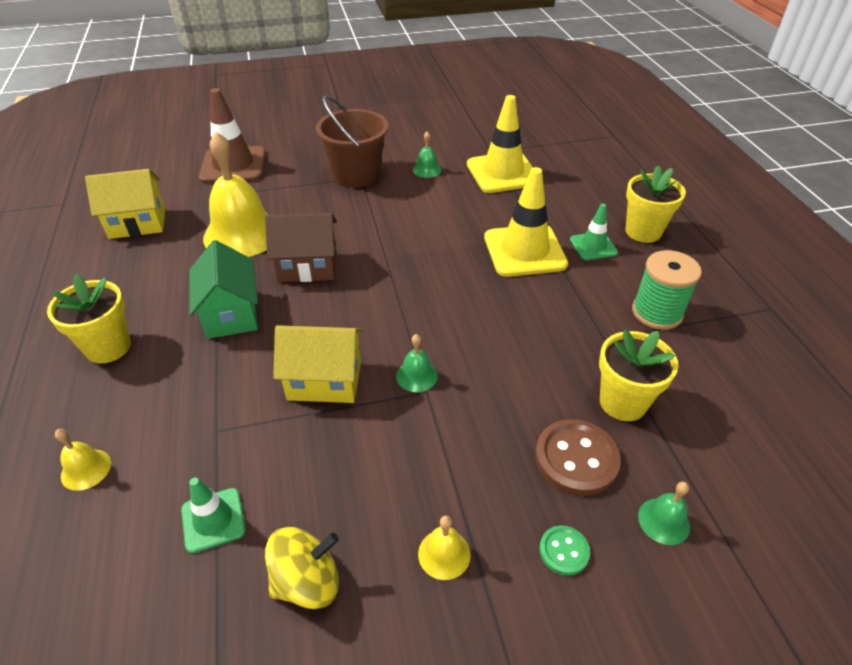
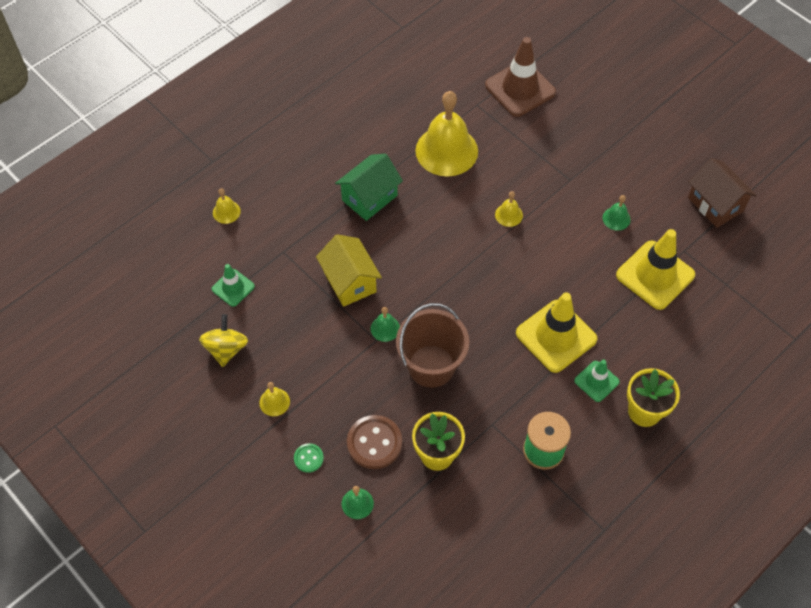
camera: 60 degrees right, 15 degrees up
yellow flower pot [47,274,131,364] -> none
yellow house [85,169,165,239] -> none
brown house [265,213,337,282] -> brown house moved to [688,158,757,228]
yellow spinning top [265,527,339,609] -> yellow spinning top turned 120 degrees counterclockwise [199,314,248,367]
brown bucket [316,95,389,188] -> brown bucket moved to [396,303,469,388]
none -> yellow bell [495,191,523,227]

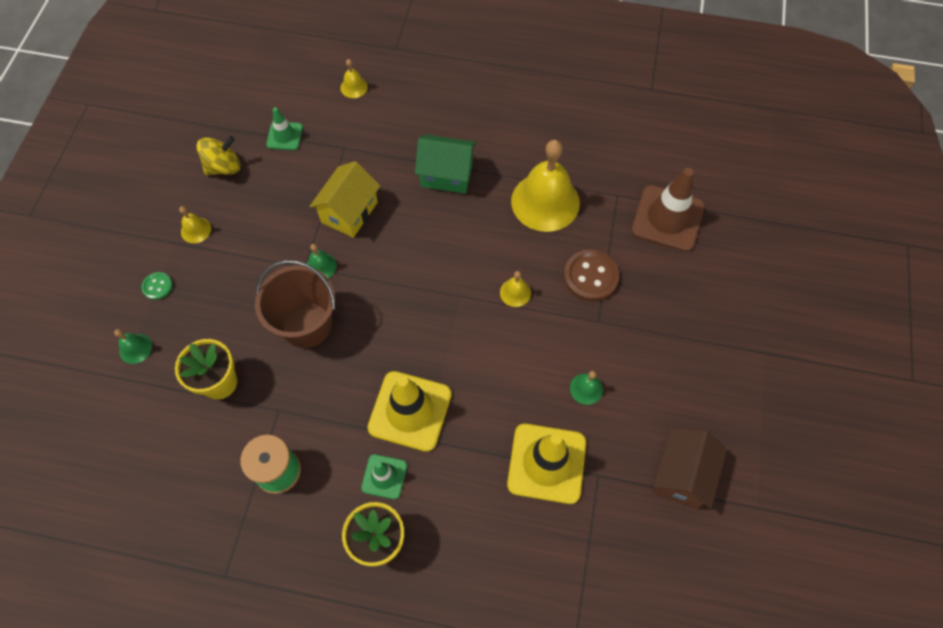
camera: 55 degrees right, 5 degrees up
brown button [347,415,402,469] -> brown button moved to [564,250,619,301]

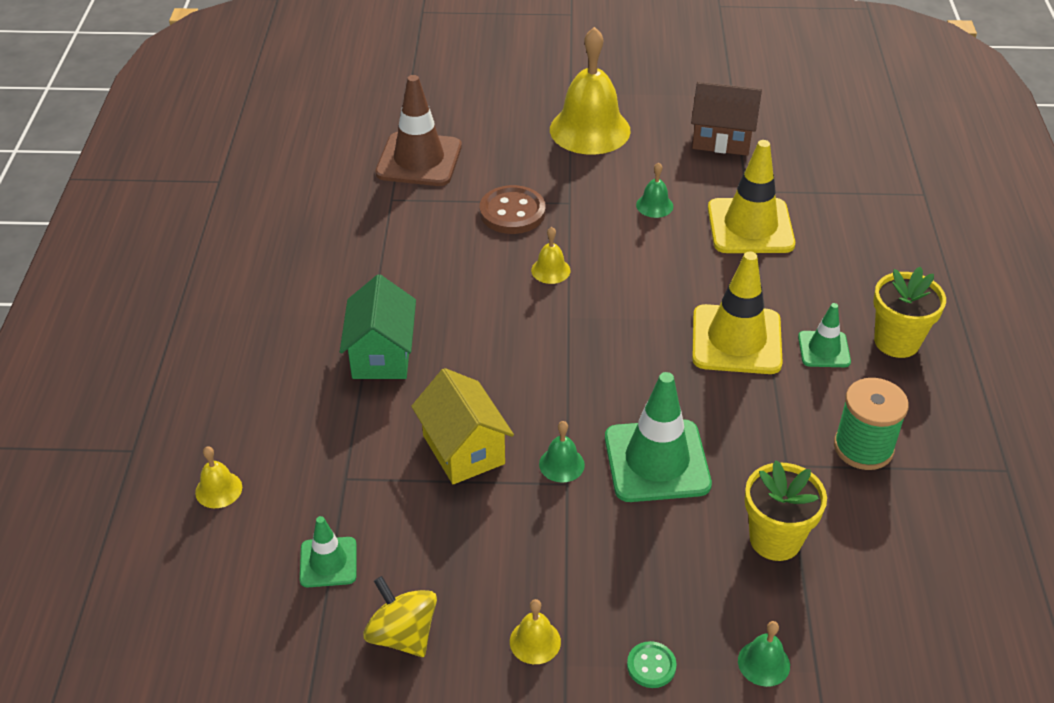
camera: 100 degrees left, 20 degrees down
brown bucket [255,260,335,348] -> green traffic cone [605,372,712,502]
yellow house [309,161,380,238] -> yellow house turned 45 degrees clockwise [411,368,514,484]
yellow bell [511,140,580,232] -> yellow bell moved to [550,27,631,155]

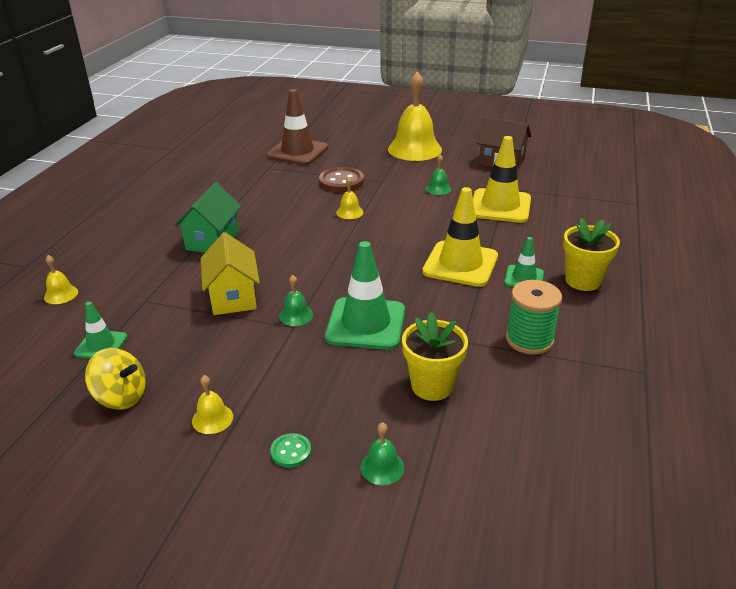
camera: 15 degrees right, 10 degrees down
yellow spinning top [363,576,437,657] -> yellow spinning top turned 135 degrees clockwise [85,348,146,410]

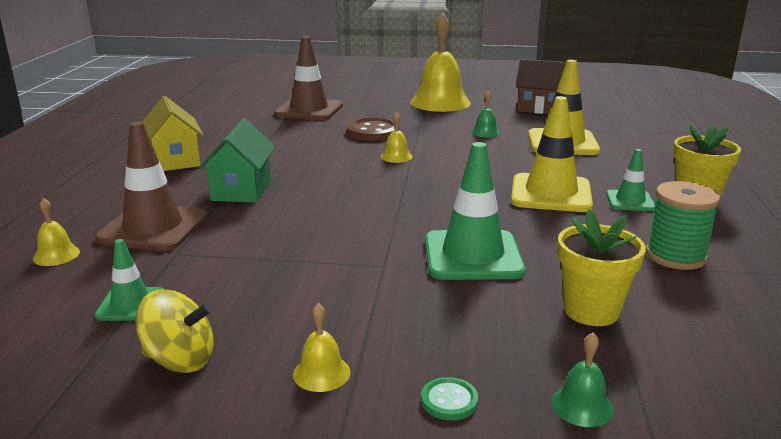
camera: 10 degrees left, 10 degrees down
yellow house [201,232,260,315] -> yellow house moved to [142,96,203,171]
green bell [279,275,313,326] -> none
none -> brown traffic cone [95,122,207,251]

